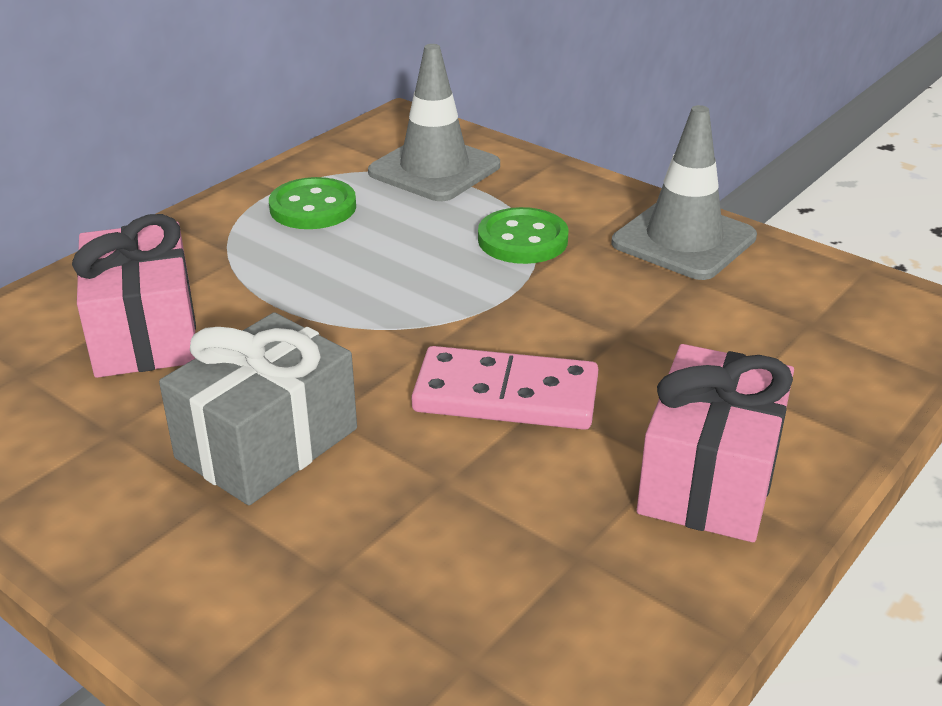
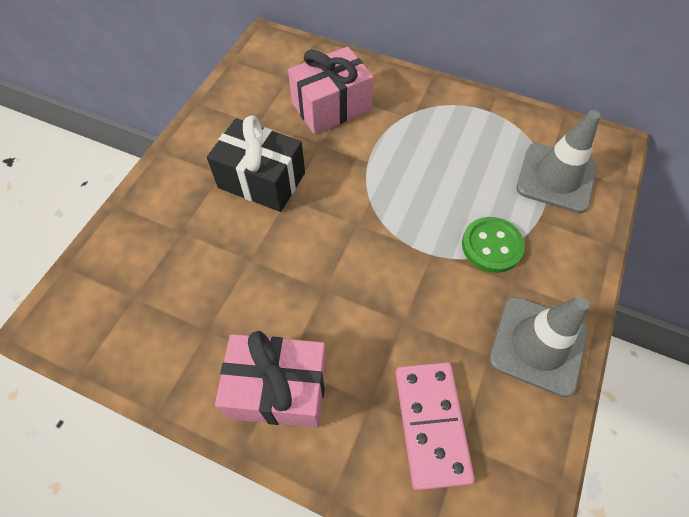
camera: 75 degrees right, 25 degrees up
grey gift [159,312,357,505] -> black gift [207,115,305,212]
green button [269,177,356,229] -> none
pink domino [411,346,598,430] -> pink domino moved to [395,362,475,491]

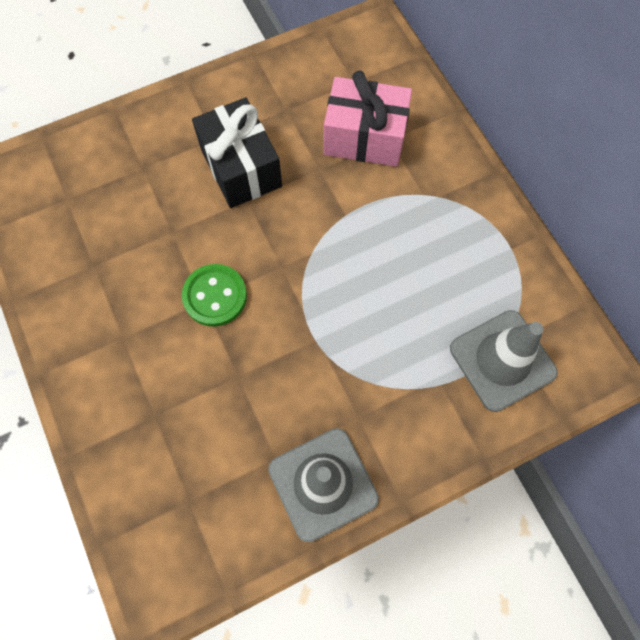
camera: 40 degrees right, 10 degrees up
pink gift [215,331,327,428] -> none
pink domino [395,362,475,491] -> none
green button [462,217,525,273] -> green button moved to [182,264,247,327]

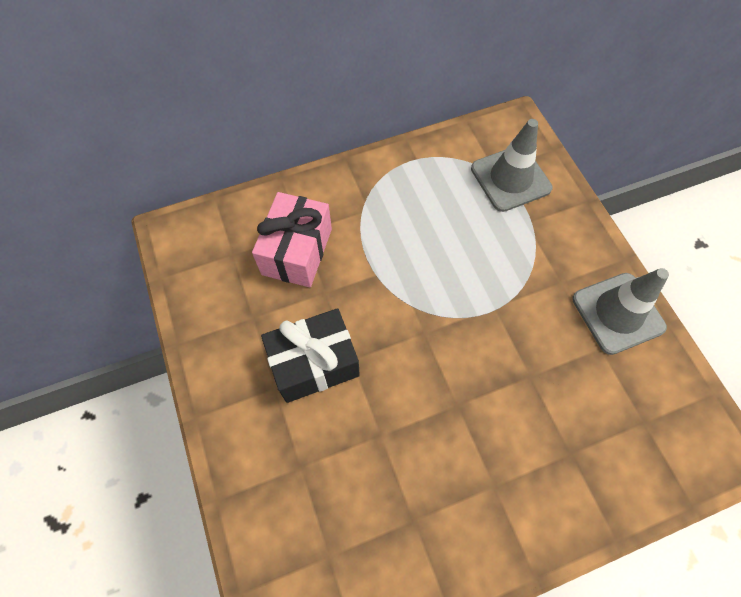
camera: 85 degrees left, 5 degrees down
green button [182,264,247,327] -> none

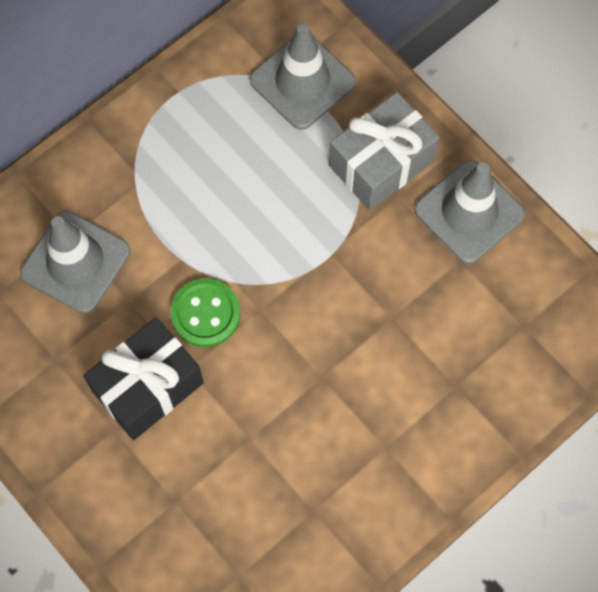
camera: 20 degrees left, 5 degrees up
pink gift [252,192,332,287] -> grey traffic cone [20,211,130,314]
none -> green button [170,278,240,347]
none -> grey gift [329,92,440,210]

